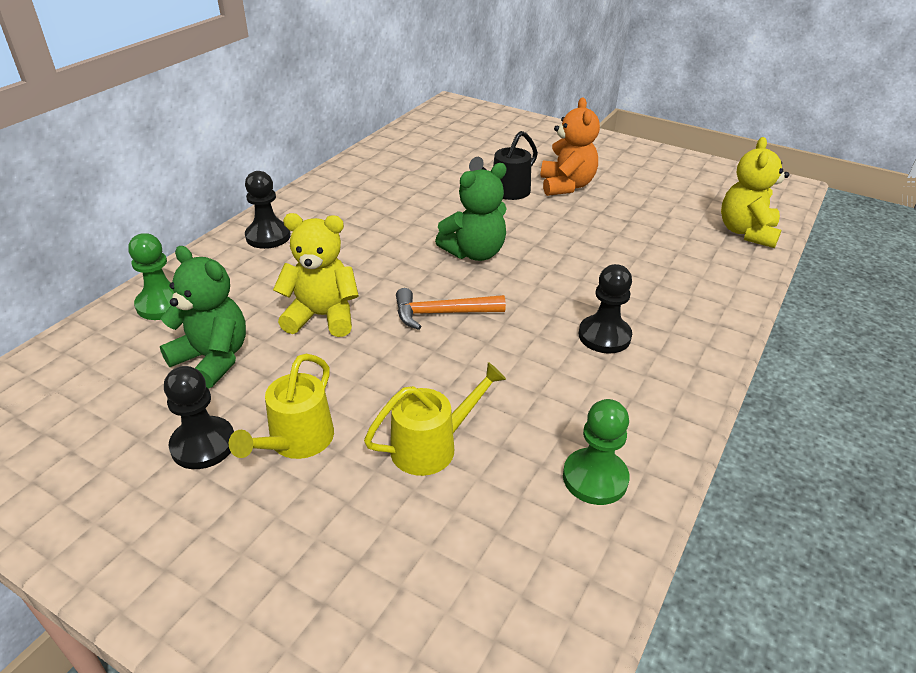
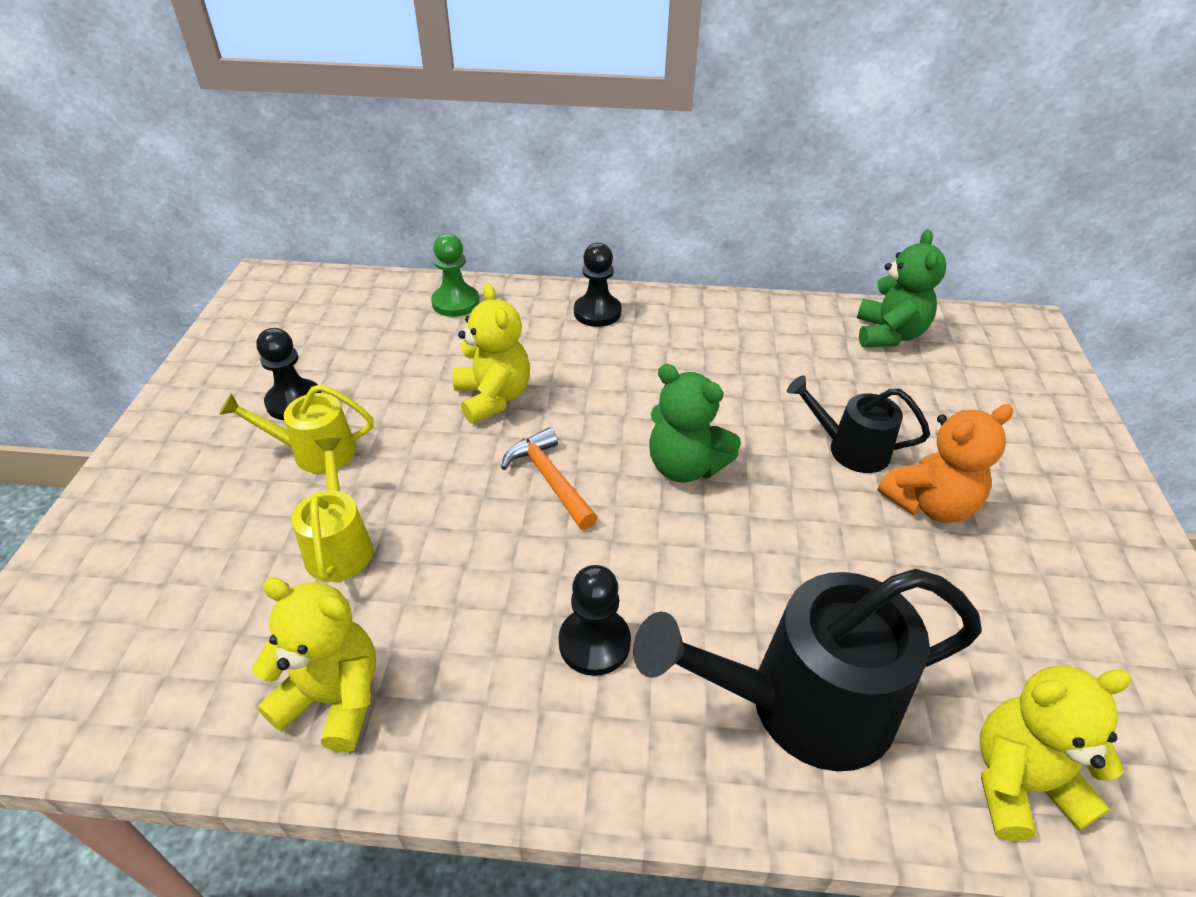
camera: 65 degrees right, 5 degrees up
green teddy bear [160,246,246,389] -> green teddy bear moved to [857,230,946,347]
yellow watering can [364,362,506,476] -> yellow watering can turned 135 degrees counterclockwise [292,438,373,582]
green pawn [563,399,630,505] -> yellow teddy bear [252,577,376,752]
none -> black watering can [633,569,982,771]

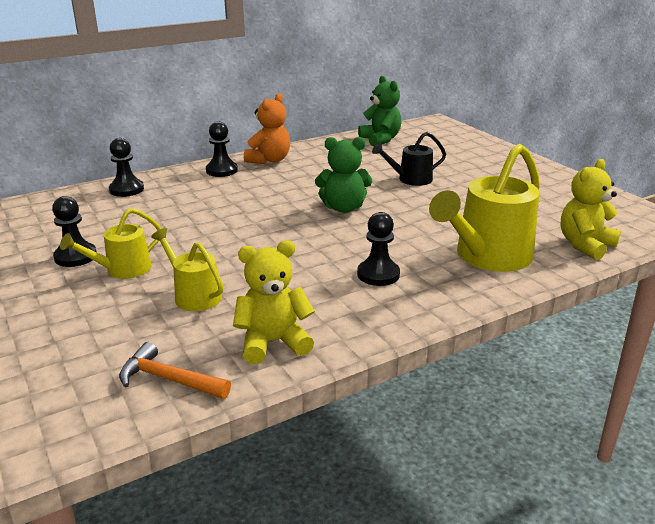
camera: 35 degrees left, 15 degrees down
green pawn [431,233,479,317] -> black pawn [109,138,144,197]
yellow teddy bear [453,284,530,424] -> none
orange hammer [501,428,598,530] -> orange hammer moved to [119,342,231,399]
black watering can [633,569,982,771] -> yellow watering can [429,144,540,272]
orange teddy bear [877,404,1013,523] -> orange teddy bear moved to [244,93,290,164]

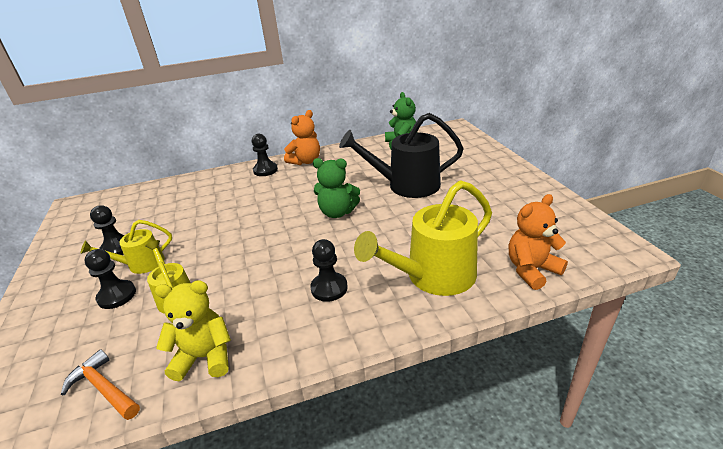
camera: 15 degrees right, 5 degrees up
black pawn [109,138,144,197] -> black pawn moved to [84,249,136,309]
black watering can [372,132,446,186] -> black watering can [339,113,464,198], size x1.82
yellow teddy bear [560,159,621,260] -> orange teddy bear [509,194,568,290]

